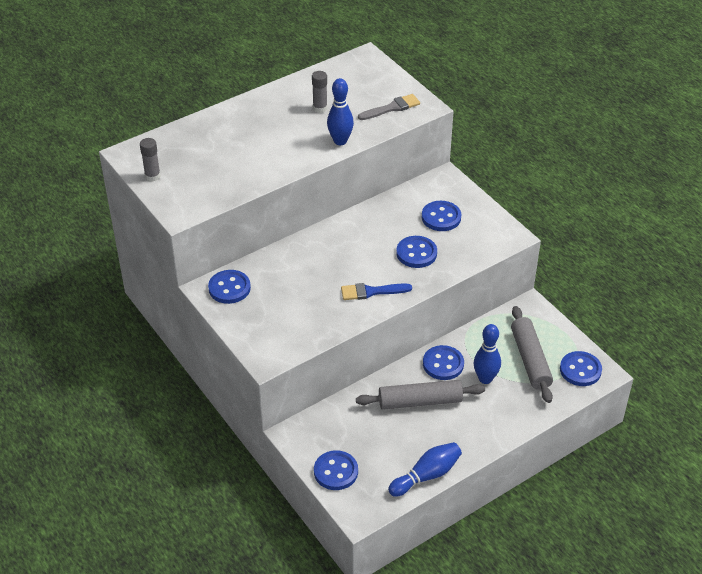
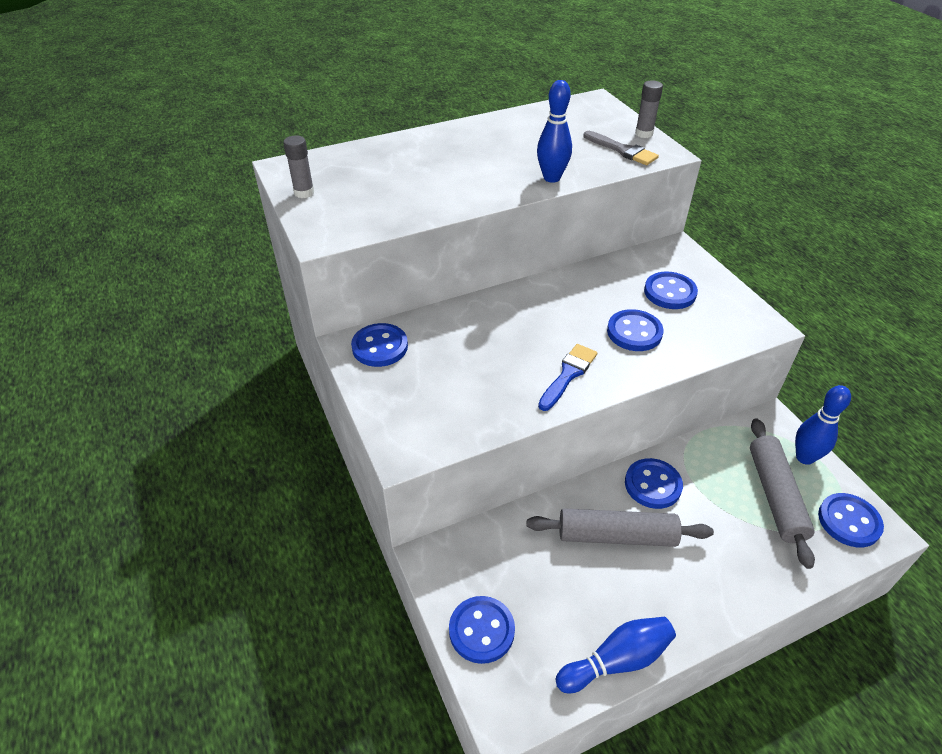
camera: 10 degrees right, 0 degrees up
grey glue stick [312,71,328,113] -> grey glue stick moved to [635,80,663,138]
blue brush [341,283,412,300] -> blue brush turned 120 degrees clockwise [538,344,597,411]
grey brush [358,94,420,120] -> grey brush turned 60 degrees clockwise [584,131,659,165]
blue bowling pin [474,324,501,384] -> blue bowling pin moved to [795,385,851,465]

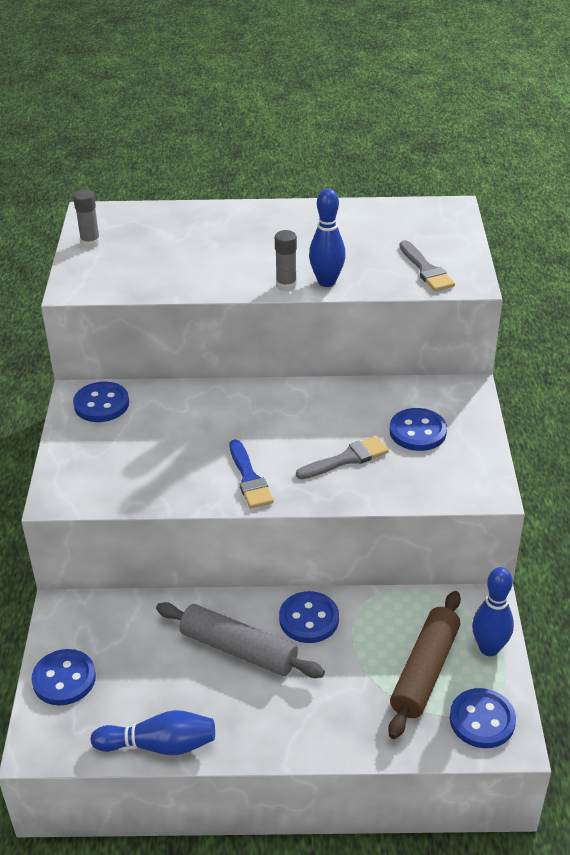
camera: 25 degrees right, 5 degrees down
blue brush [538,344,597,411] -> blue brush turned 105 degrees clockwise [229,439,274,508]
blue button [607,309,664,351] -> grey brush [296,436,389,479]
grey glue stick [635,80,663,138] -> grey glue stick moved to [275,230,297,291]
grey rolling pin [750,418,815,569] -> brown rolling pin [388,591,461,739]

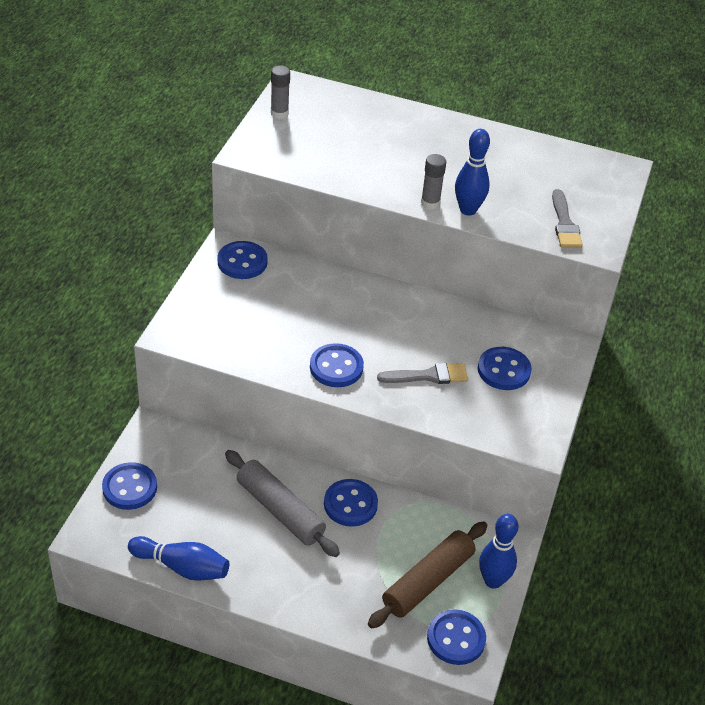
camera: 15 degrees right, 5 degrees up
blue brush [229,439,274,508] -> blue button [310,343,364,387]

